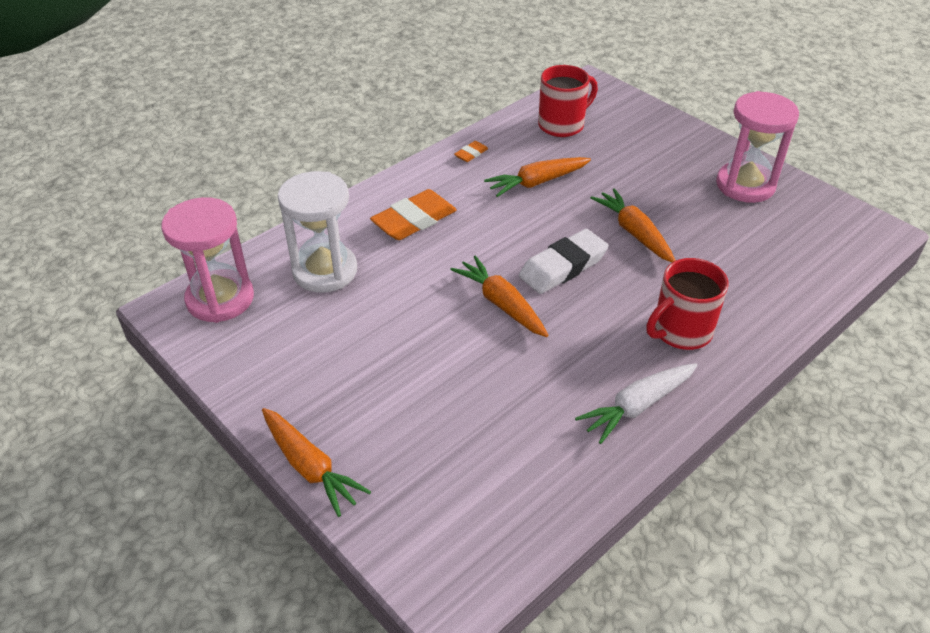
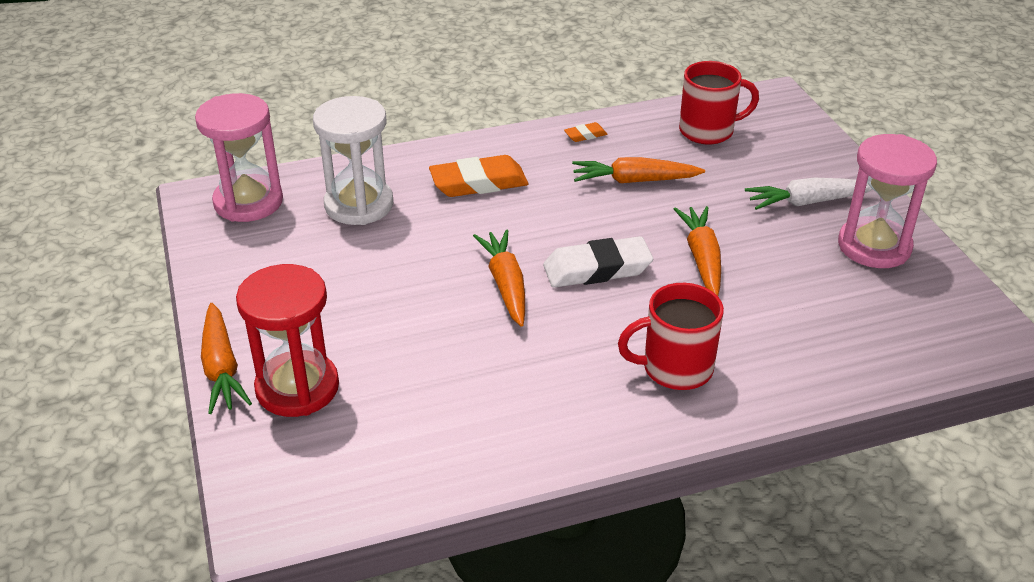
camera: 25 degrees right, 5 degrees down
white carrot [575,363,698,444] -> white carrot moved to [745,178,873,210]
none -> red hourglass [236,264,339,417]

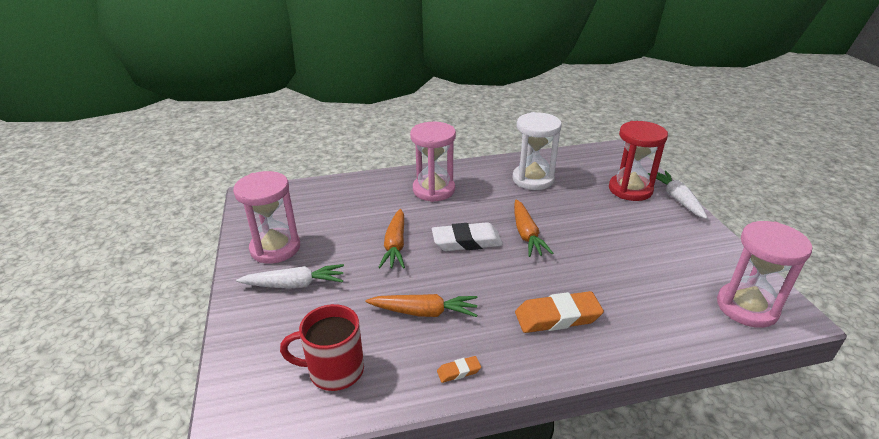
camera: 175 degrees left, 5 degrees down
orange carrot [201,303,252,414] -> white carrot [648,171,708,219]
white hourglass [313,96,393,225] -> white hourglass moved to [512,112,562,190]
red mug [618,283,724,390] -> pink hourglass [410,122,456,202]

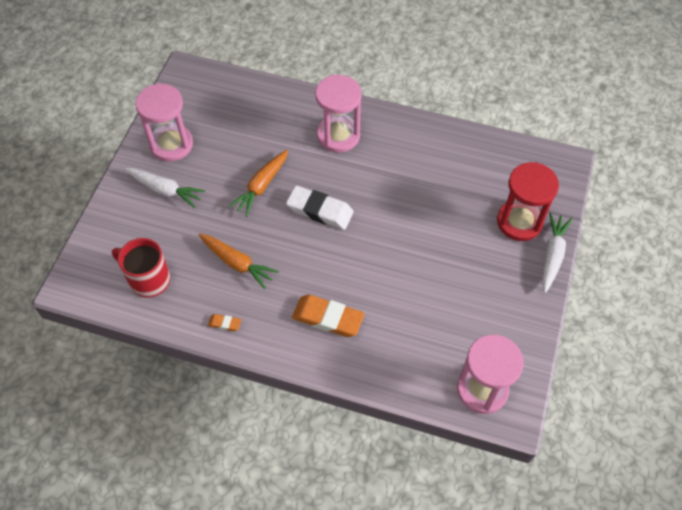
camera: 30 degrees right, 25 degrees up
white hourglass [512,112,562,190] -> none
orange carrot [514,200,554,257] -> none

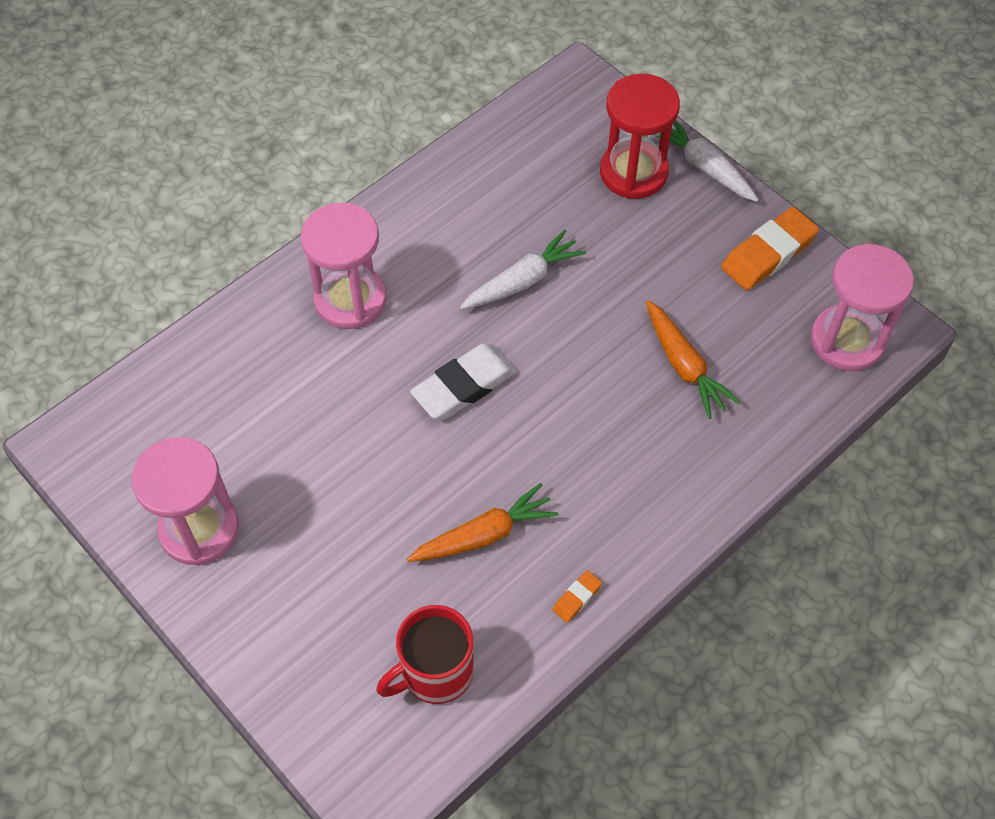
camera: 60 degrees left, 0 degrees up
white carrot [124,168,205,208] -> white carrot moved to [460,230,586,310]
orange carrot [228,150,288,217] -> orange carrot moved to [646,300,741,419]
orange eraser [292,295,365,337] -> orange eraser moved to [721,207,819,290]

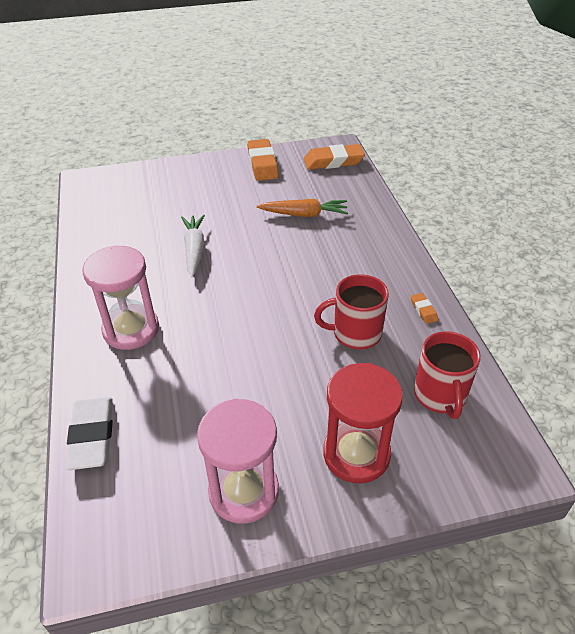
camera: 60 degrees left, 15 degrees down
orange carrot [407,483,559,562] -> red mug [314,274,389,349]
white eraser [410,343,517,420] -> white eraser moved to [66,397,113,470]
red hourglass [600,74,680,199] -> red hourglass moved to [323,363,403,483]
white carrot [656,120,759,202] -> none
pink hourglass [811,244,914,371] -> orange eraser [304,144,365,170]

